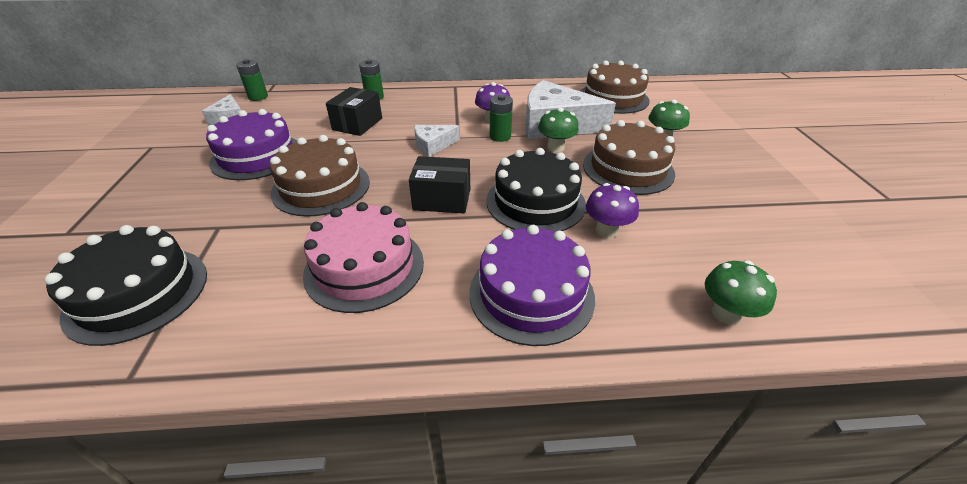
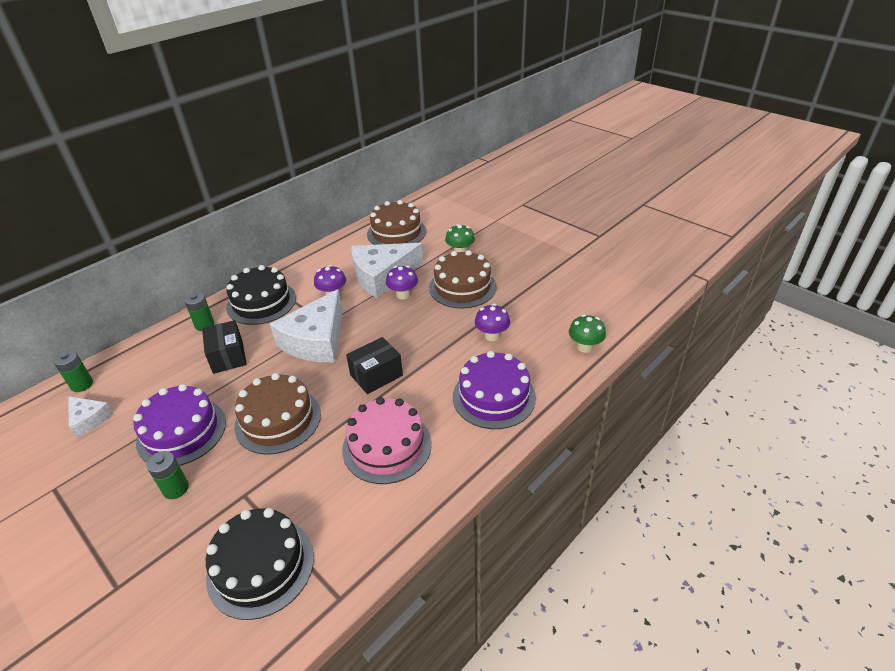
camera: 40 degrees left, 0 degrees up
white cheese [414,125,460,157] -> white cheese [270,289,343,362], size x2.00
black cake [486,148,586,232] -> black cake moved to [226,265,296,325]
green battery [490,95,513,142] -> green battery moved to [147,451,189,499]
green mushroom [538,108,579,152] -> purple mushroom [386,266,418,300]

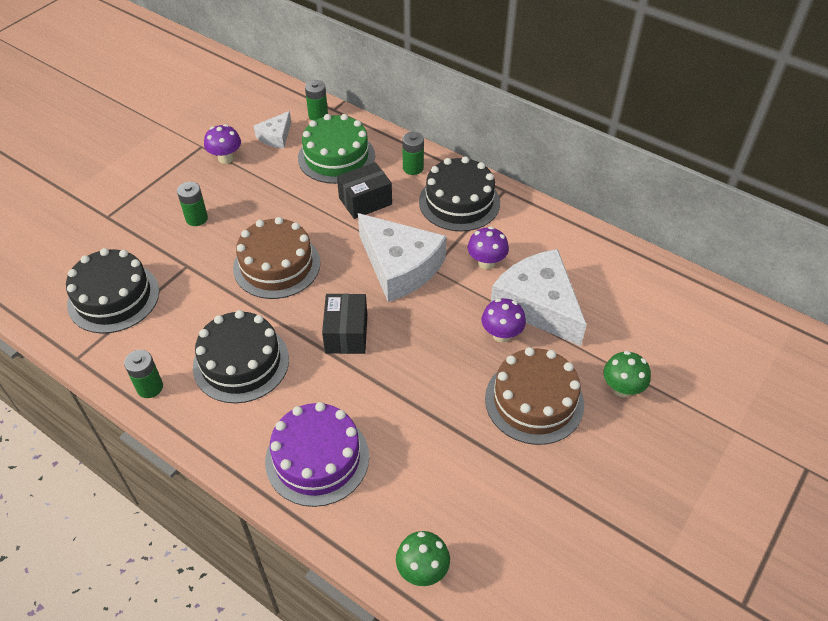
camera: 80 degrees right, 10 degrees up
purple cake [133,384,226,466] -> none
white cheese [270,289,343,362] -> white cheese turned 150 degrees counterclockwise [358,213,447,302]
pink cake [342,397,432,484] -> black cake [193,310,289,403]
black box [346,337,403,394] -> black box turned 45 degrees clockwise [322,293,367,354]
brown cake [367,200,426,245] -> none
purple mushroom [475,304,510,341] -> purple mushroom moved to [204,124,241,164]
none -> green battery [124,350,163,398]
none -> green cake [298,114,375,184]

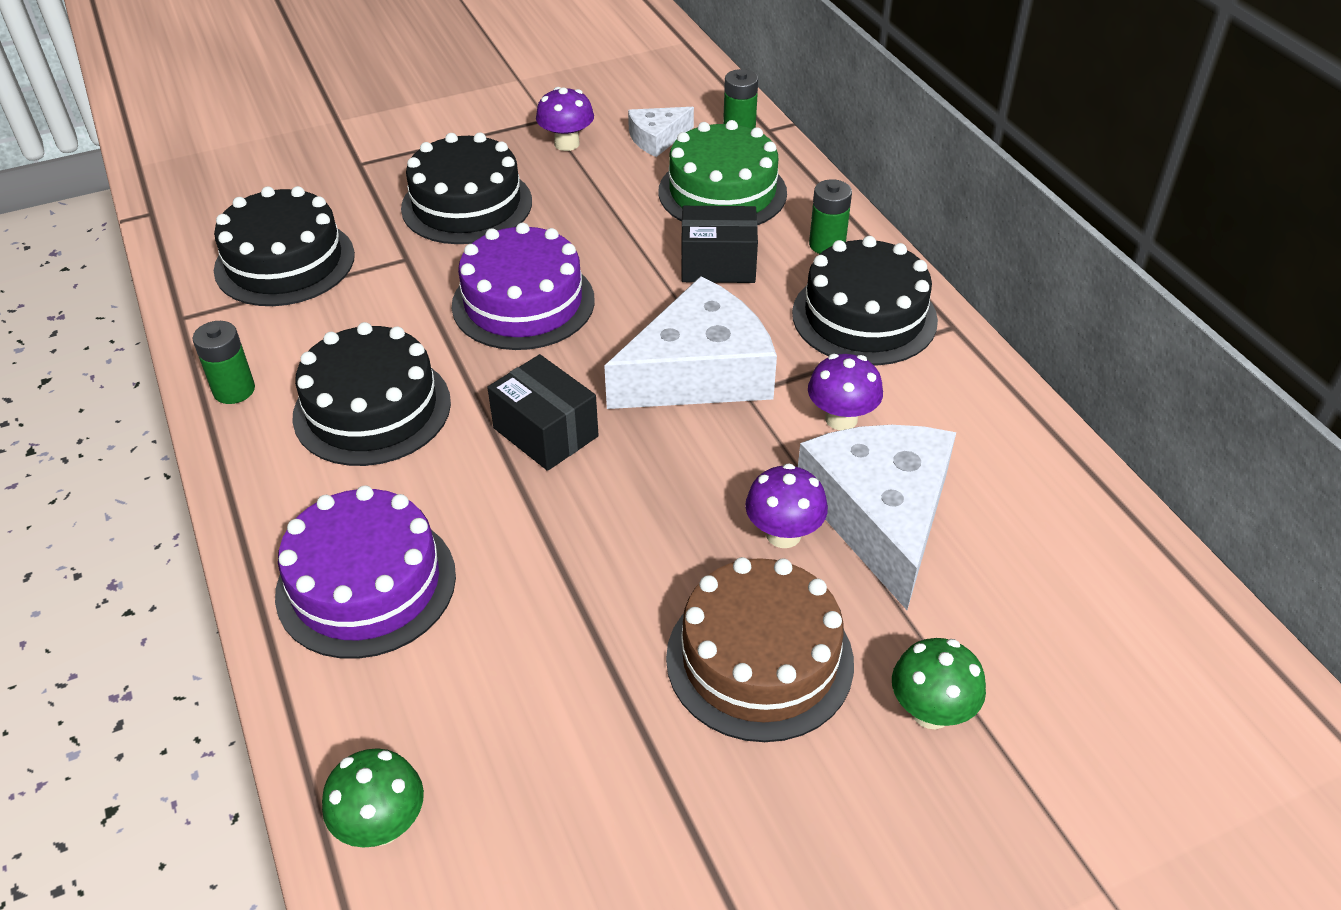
camera: 30 degrees right, 5 degrees down
green battery [177,182,208,226] -> black cake [401,132,532,244]
brown cake [233,217,320,299] -> purple cake [452,223,595,350]
black box [322,293,367,354] -> black box turned 75 degrees counterclockwise [487,354,599,471]
white cheese [358,213,447,302] -> white cheese turned 105 degrees counterclockwise [604,276,777,409]

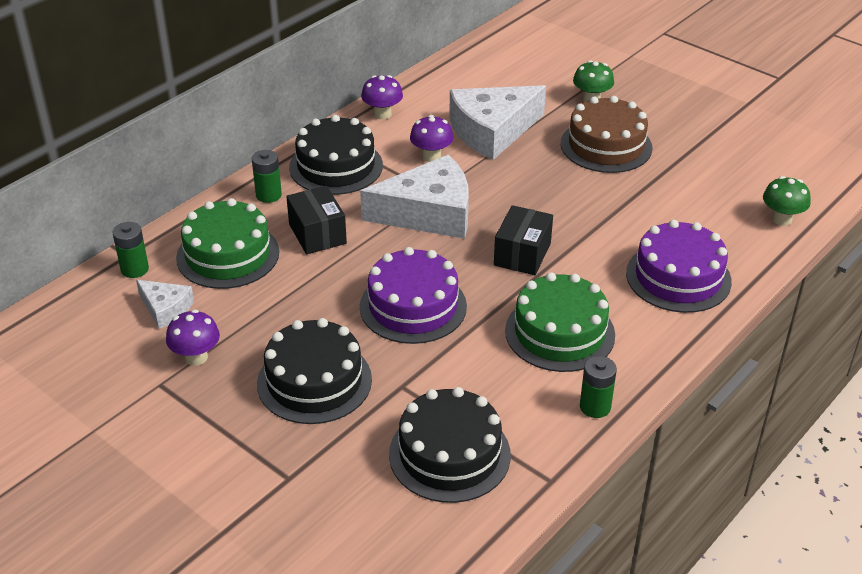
camera: 115 degrees left, 5 degrees down
black cake [292,322,451,466] -> green cake [505,272,615,372]
white cheese [604,276,777,409] -> white cheese turned 135 degrees clockwise [360,155,469,239]
purple mushroom [745,463,828,548] -> purple mushroom moved to [361,75,403,119]

